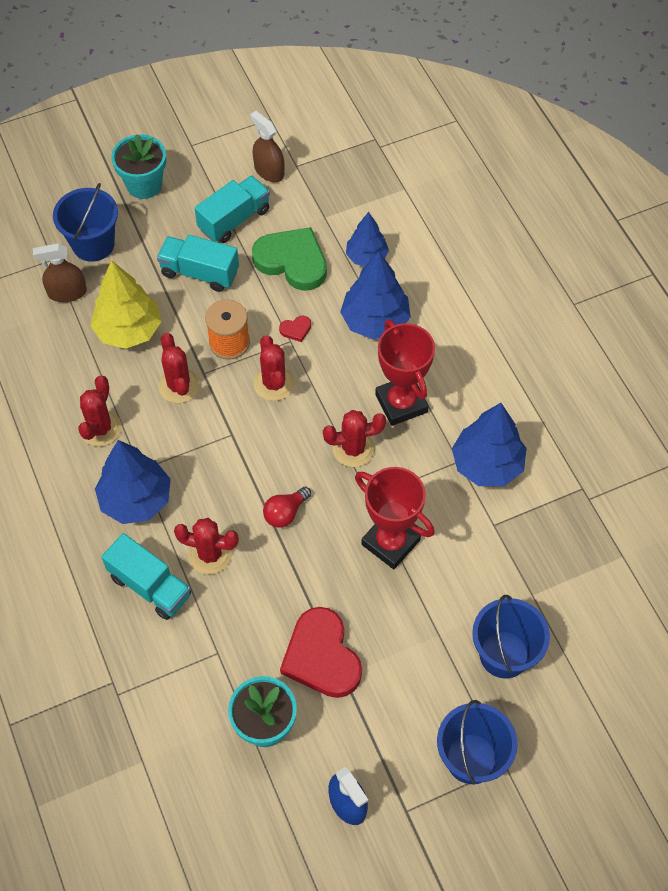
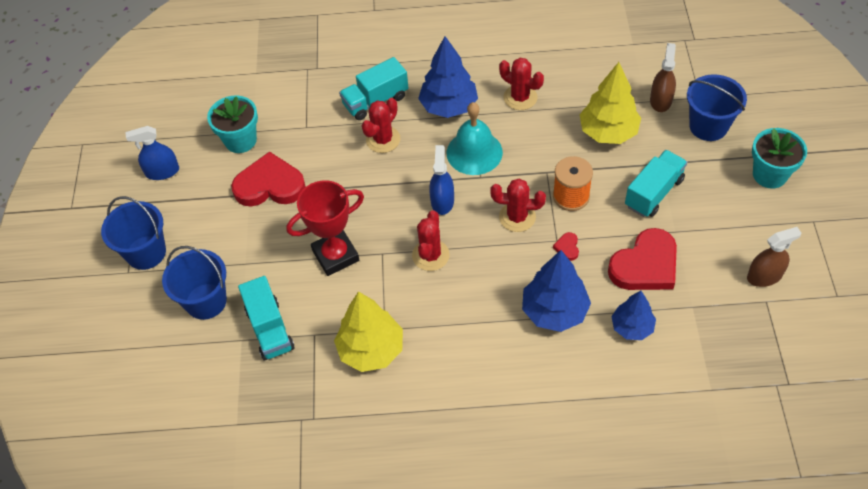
camera: 115 degrees right, 5 degrees down
red cactus [158,333,200,403] -> none
turquoise truck [194,176,270,243] -> turquoise truck moved to [238,276,295,360]
green heart [252,227,327,291] -> red heart [608,228,677,290]
red light bulb [263,487,311,528] -> none
red trophy [375,320,435,426] -> none
blue tree [452,403,527,486] -> yellow tree [334,291,403,372]
none -> blue spray bottle [429,145,454,215]
none -> turquoise bell [447,102,503,175]

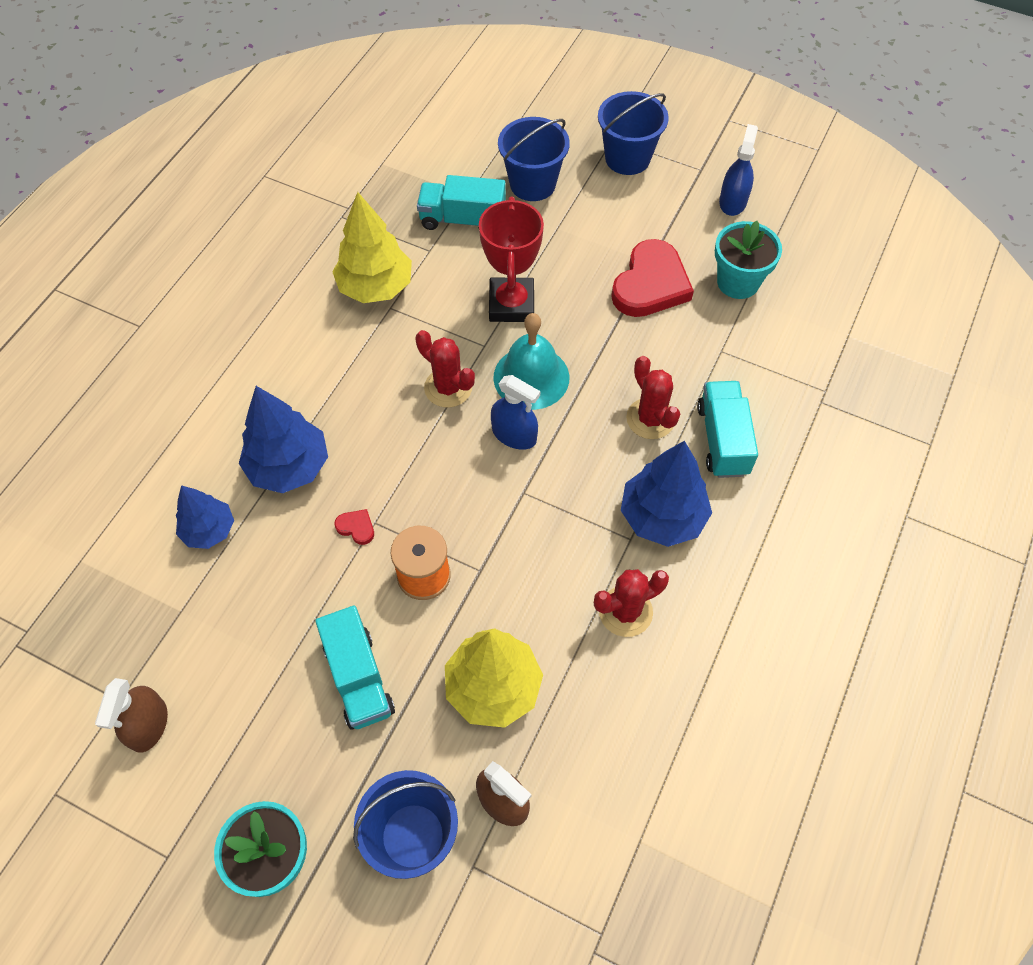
camera: 115 degrees right, 5 degrees up
turquoise bell [447,102,503,175] -> turquoise bell moved to [493,313,569,410]
red cactus [490,179,546,232] -> none
red heart [608,228,677,290] -> none

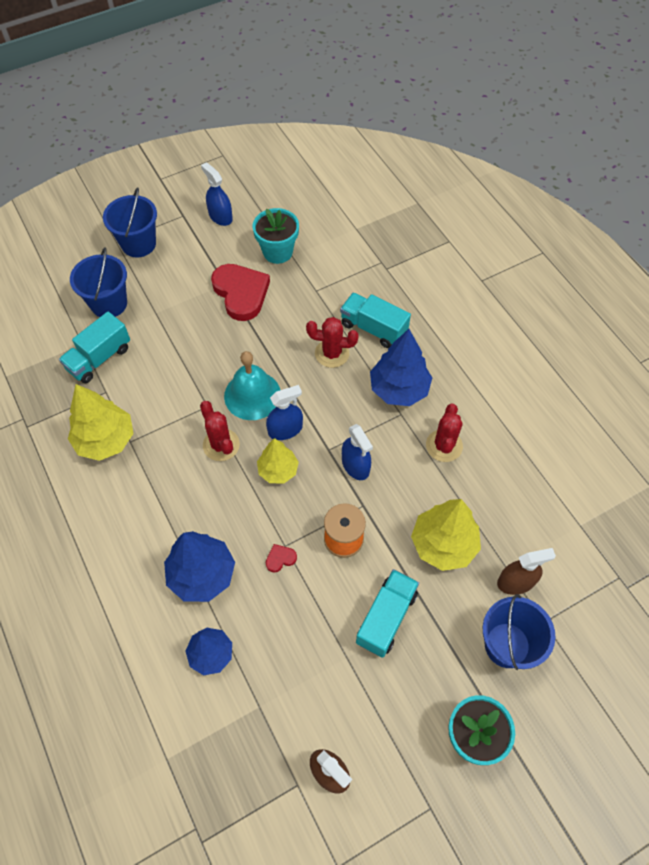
camera: 55 degrees left, 0 degrees up
turquoise truck [315,606,395,730] -> turquoise truck turned 75 degrees counterclockwise [356,569,419,658]
red cactus [415,330,475,408] -> red cactus turned 75 degrees clockwise [200,401,240,461]
red trophy [479,197,544,322] -> none
none -> yellow tree [257,438,299,483]
none -> blue spray bottle [342,424,373,480]

